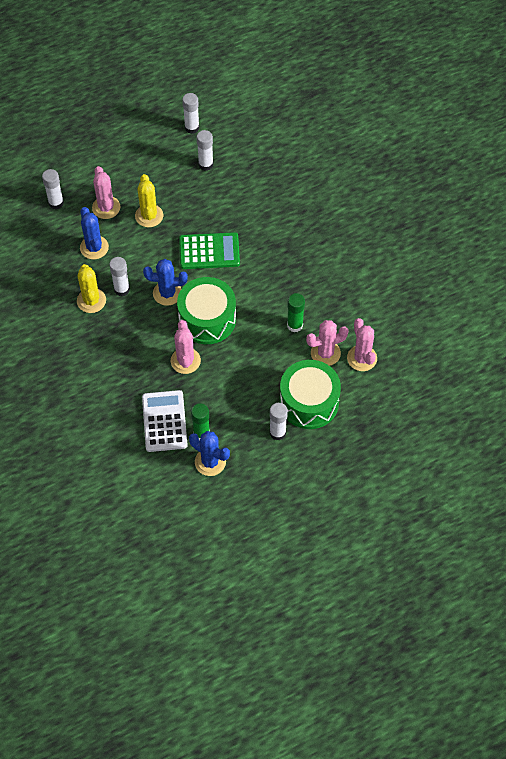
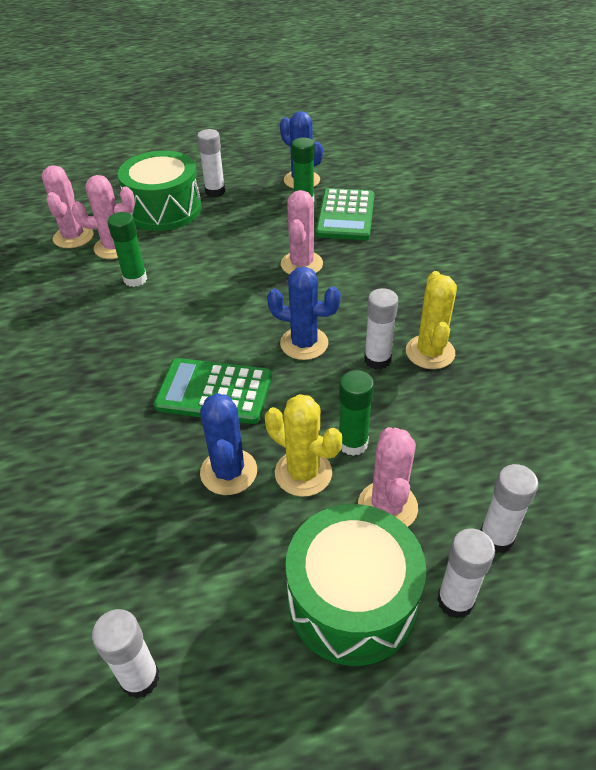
camera: 165 degrees left, 15 degrees down
blue cactus [80,207,109,259] -> blue cactus moved to [200,393,257,495]
yellow cactus [135,174,163,227] -> yellow cactus turned 60 degrees counterclockwise [265,394,342,497]
white calculator [142,390,188,452] -> green calculator [316,188,375,240]
green drum [177,277,236,344] -> green drum moved to [286,504,426,666]
white glue stick [197,130,213,171] -> white glue stick moved to [437,528,495,618]
none -> green glue stick [339,370,374,456]

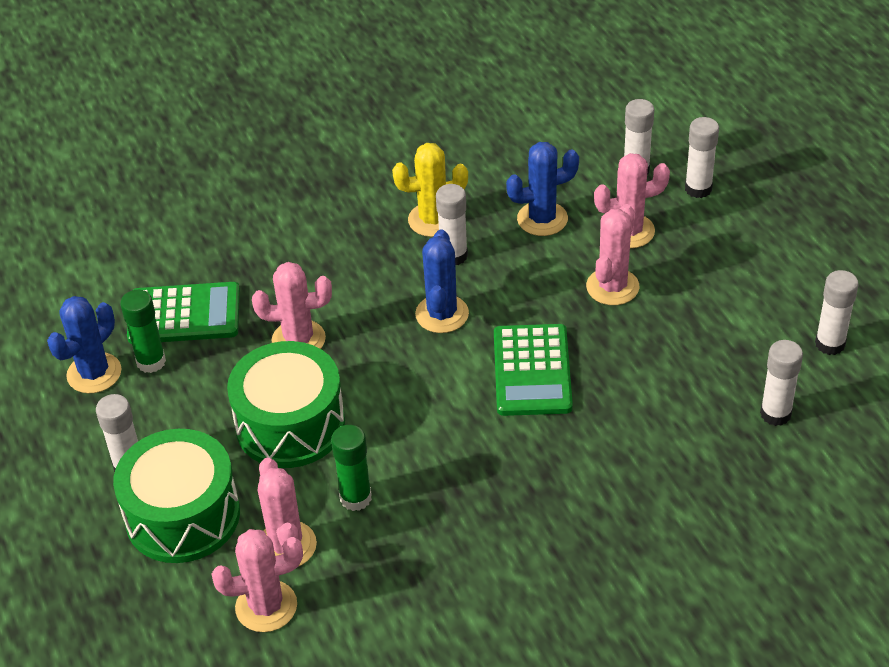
camera: 100 degrees left, 0 degrees up
blue cactus [200,393,257,495] -> blue cactus moved to [506,142,579,236]
yellow cactus [265,394,342,497] -> pink cactus [586,204,639,305]
green drum [286,504,426,666] -> green drum moved to [227,341,345,468]
green glue stick [339,370,374,456] -> none
none -> white glue stick [760,340,803,426]

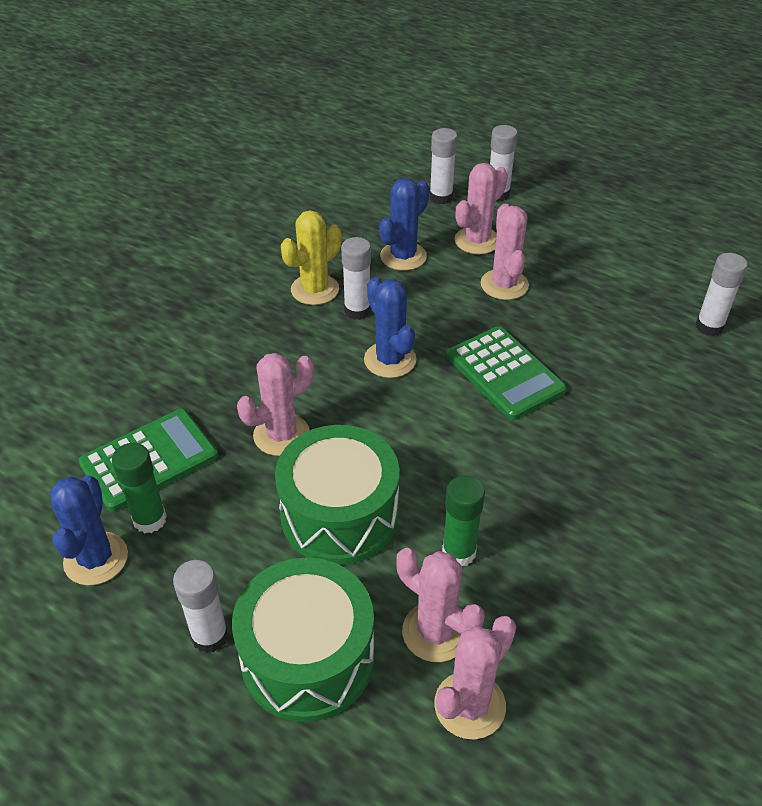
camera: 35 degrees left, 0 degrees up
white glue stick [815,270,859,355] -> none

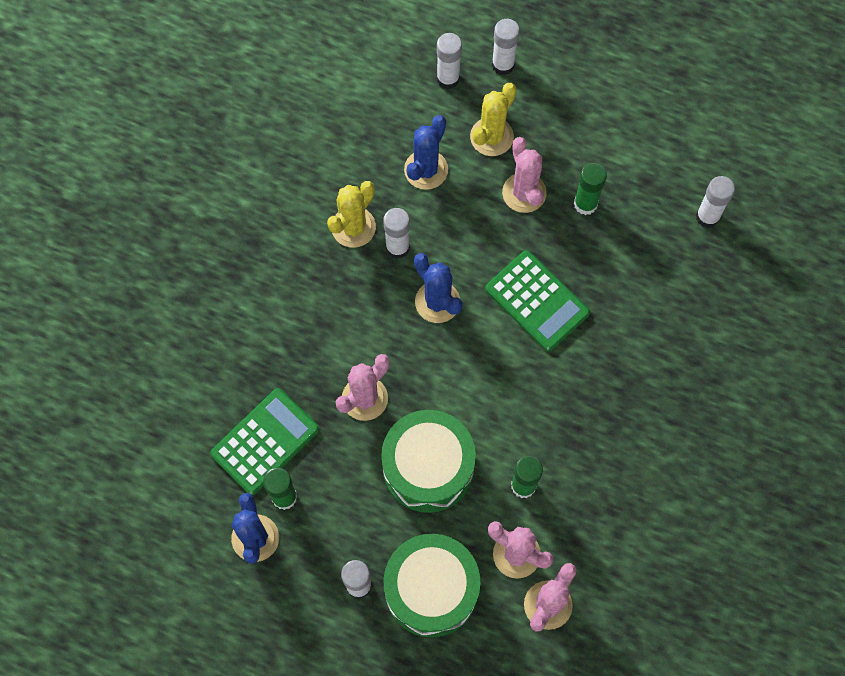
camera: 10 degrees left, 25 degrees up
pink cactus [455,163,508,254] -> yellow cactus [470,83,517,156]
none -> green glue stick [574,163,607,215]

